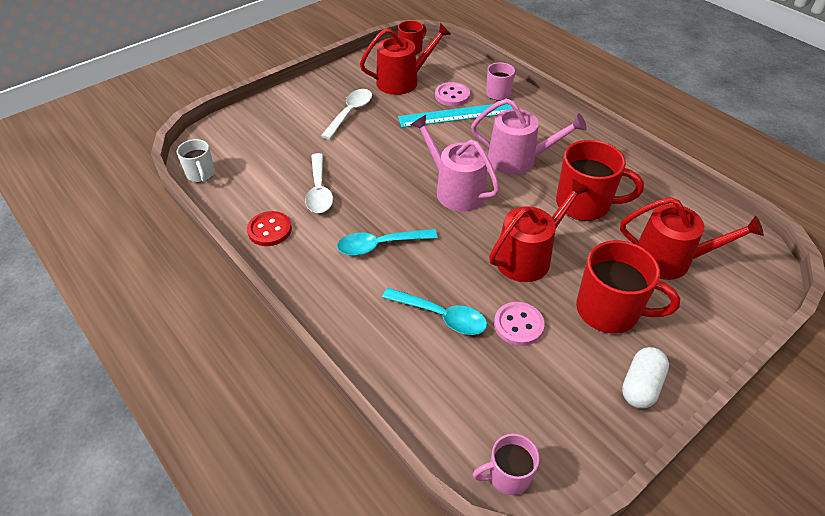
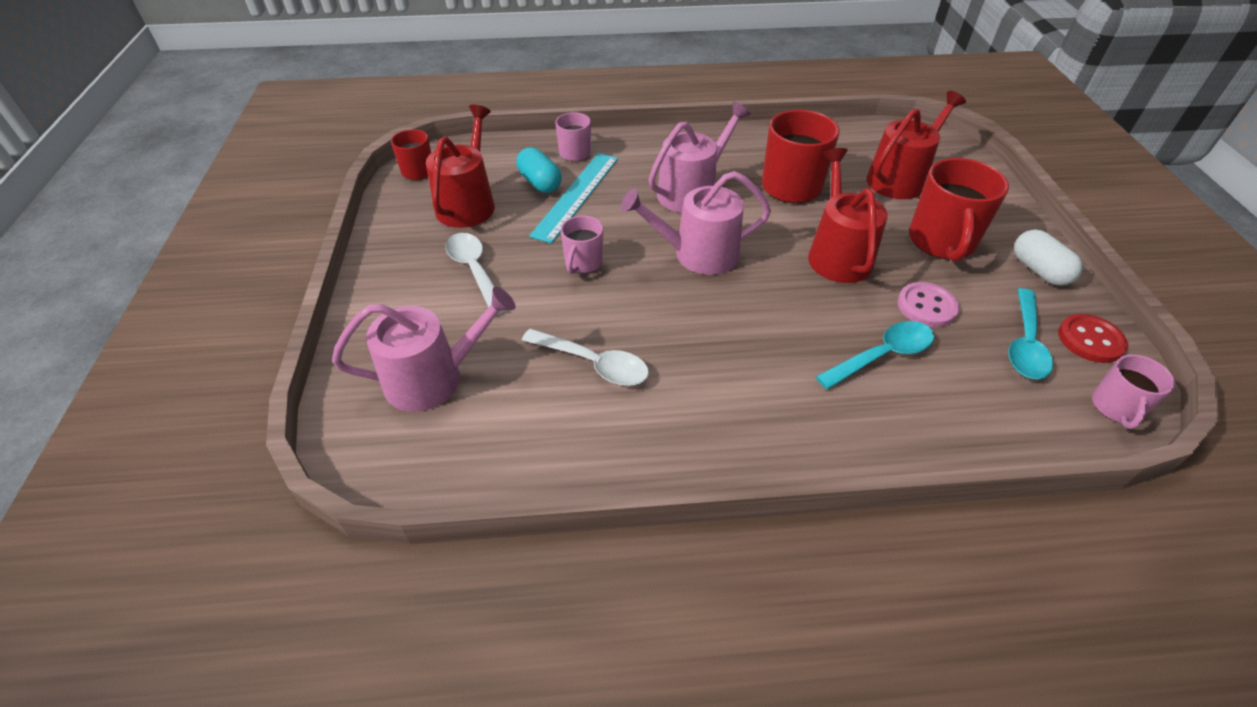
camera: 55 degrees left, 0 degrees up
white mug [177,139,215,182] -> none
red button [247,211,292,246] -> red button moved to [1058,314,1128,363]
turquoise spoon [337,229,438,256] -> turquoise spoon moved to [1008,288,1053,379]
pink button [435,82,470,106] -> turquoise capsule [517,147,562,193]
red mug [576,240,680,334] -> red mug turned 135 degrees clockwise [909,158,1009,262]
none -> pink watering can [332,287,516,412]
none -> pink mug [561,216,603,274]

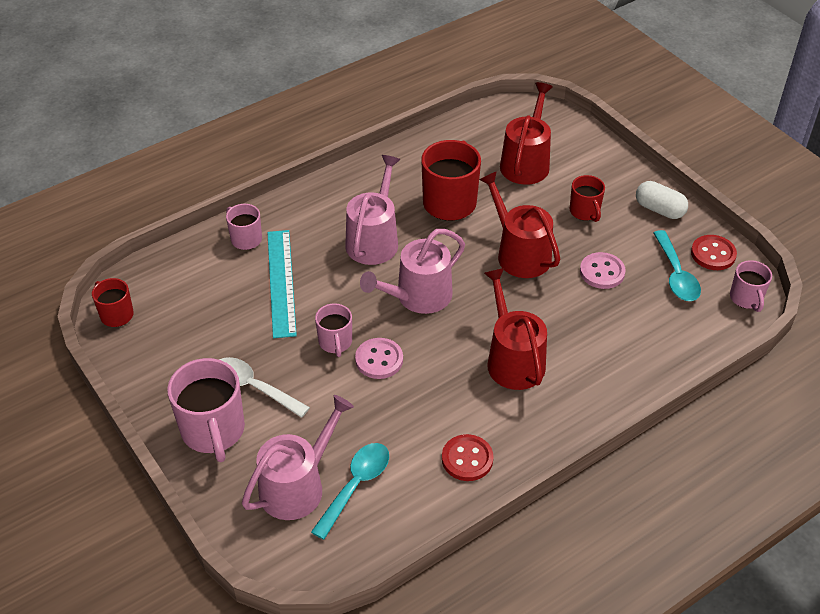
camera: 30 degrees left, 0 degrees up
red watering can [426,105,495,228] -> red watering can moved to [484,268,547,390]
turquoise capsule [517,147,562,193] -> none
white spoon [522,329,649,386] -> none
turquoise spoon [816,321,934,389] -> turquoise spoon moved to [311,443,389,540]
red mug [909,158,1009,262] -> red mug [570,175,605,222], size x0.56
none -> pink mug [167,358,245,462]
none -> pink button [355,338,403,379]
none -> red button [442,434,494,481]

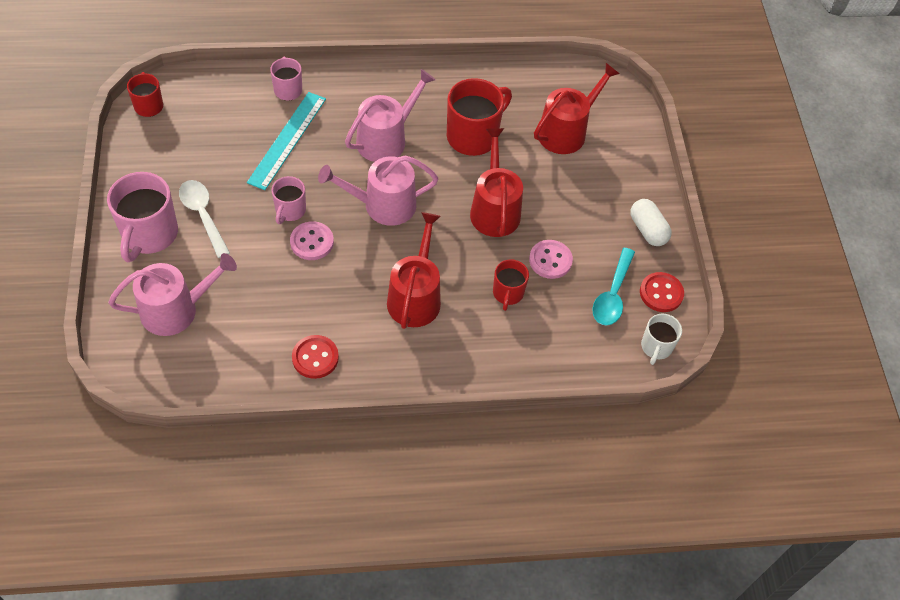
camera: 25 degrees right, 10 degrees up
turquoise spoon [311,443,389,540] -> none
red mug [570,175,605,222] -> red mug moved to [493,259,529,311]
pink mug [730,260,772,312] -> white mug [641,314,682,365]

